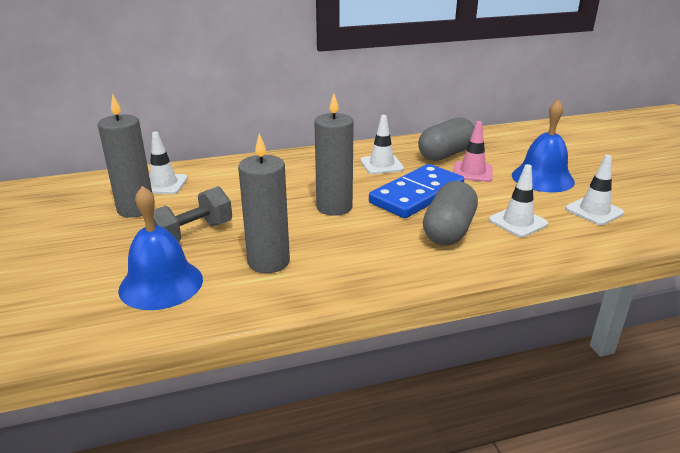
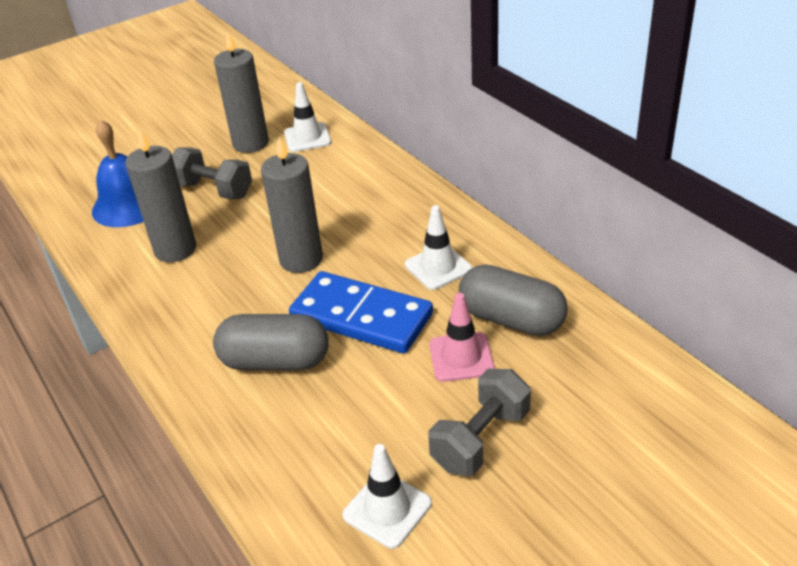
camera: 75 degrees right, 10 degrees up
white traffic cone [489,164,548,237] -> none
blue bell [512,100,575,192] -> grey dumbbell [428,369,531,476]

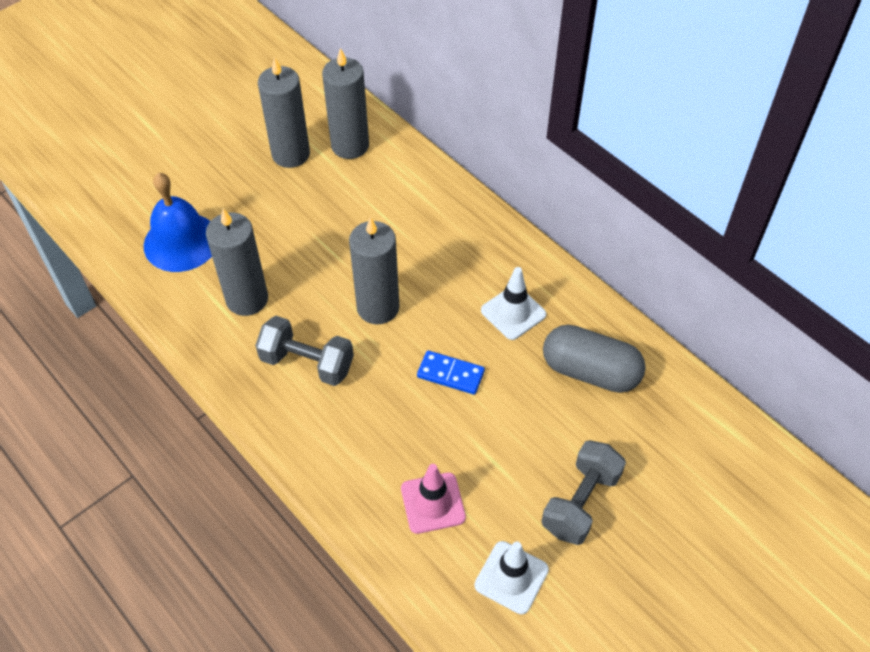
camera: 10 degrees left, 15 degrees up
grey dumbbell [172,147,252,200] -> grey dumbbell moved to [255,316,354,386]
grey capsule [213,314,329,370] -> none
white traffic cone [284,82,331,152] -> grey candle [322,48,369,159]
blue domino [289,271,433,354] -> blue domino [417,350,485,395], size x0.50
pink traffic cone [429,293,495,382] -> pink traffic cone moved to [401,464,466,534]

